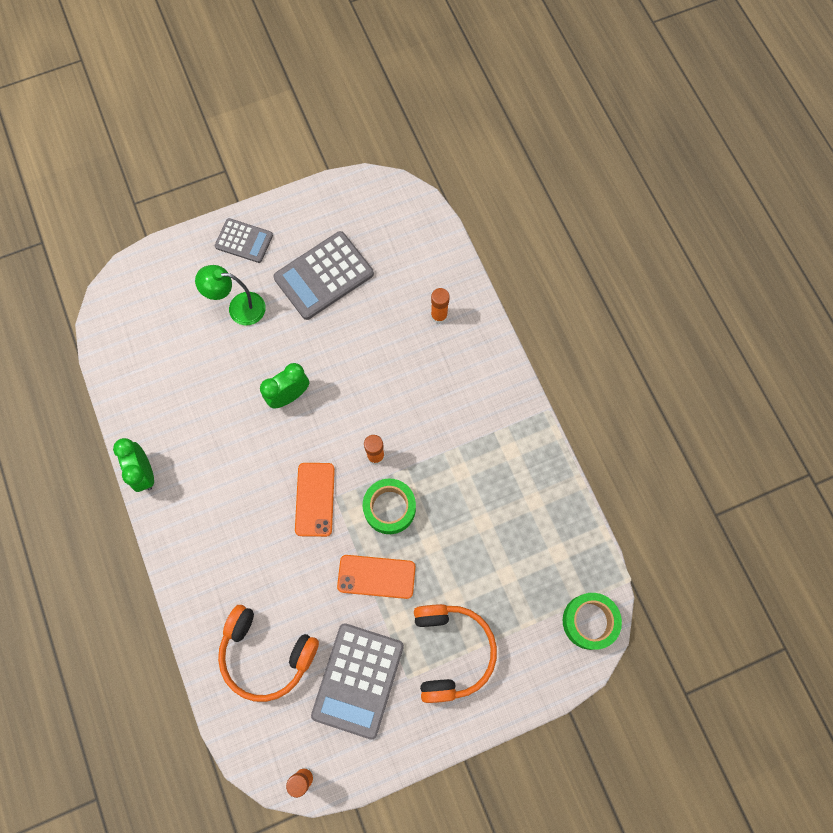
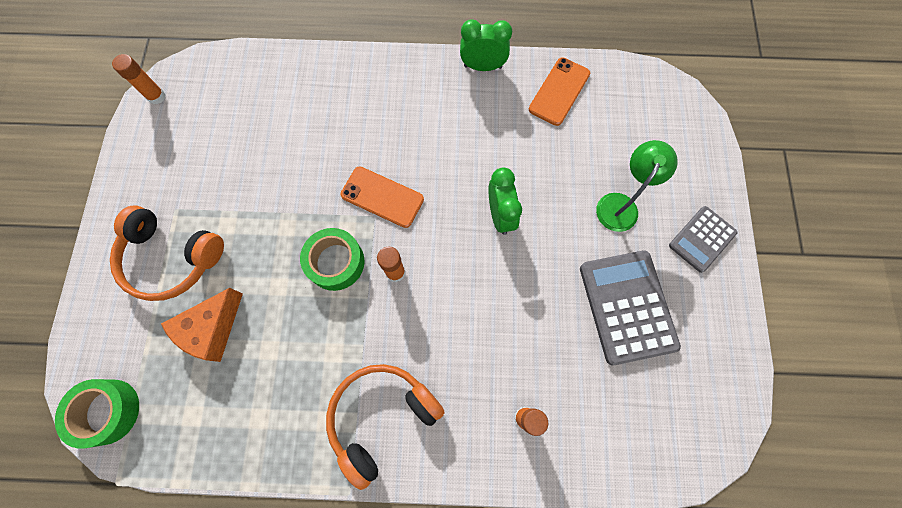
camera: 115 degrees right, 0 degrees up
orange headphones [218,605,319,702] -> orange headphones moved to [326,364,445,490]
grey calculator [311,623,404,740] -> none
orange phone [337,555,416,599] -> orange phone moved to [529,57,590,126]
none -> orange cheese [161,288,243,362]

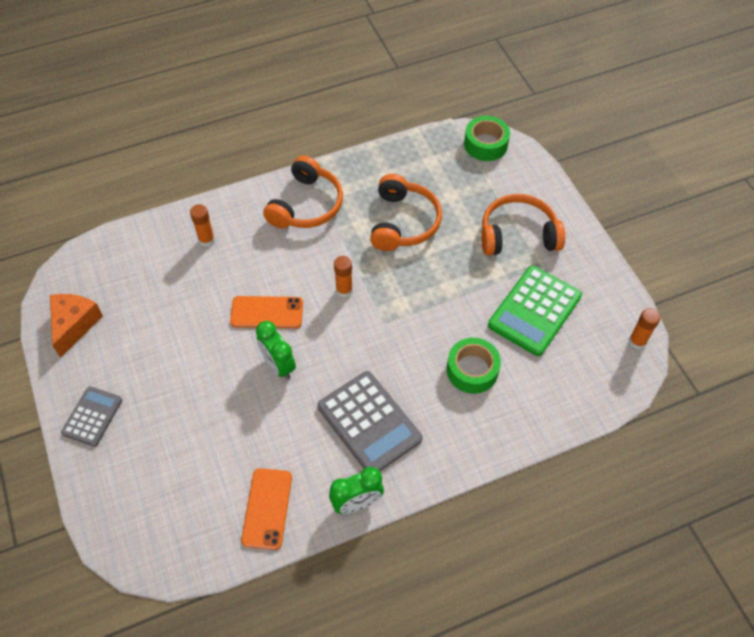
camera: 155 degrees right, 15 degrees down
orange cheese [161,288,243,362] -> orange cheese moved to [50,294,103,358]
green tape [300,228,365,291] -> green tape moved to [447,338,501,394]
orange phone [340,167,424,228] -> orange phone moved to [230,296,303,328]
grey calculator [580,250,681,365] -> grey calculator moved to [317,371,422,471]
green lamp [596,140,678,232] -> none
none -> orange headphones [370,174,442,251]
none -> green calculator [488,266,582,356]

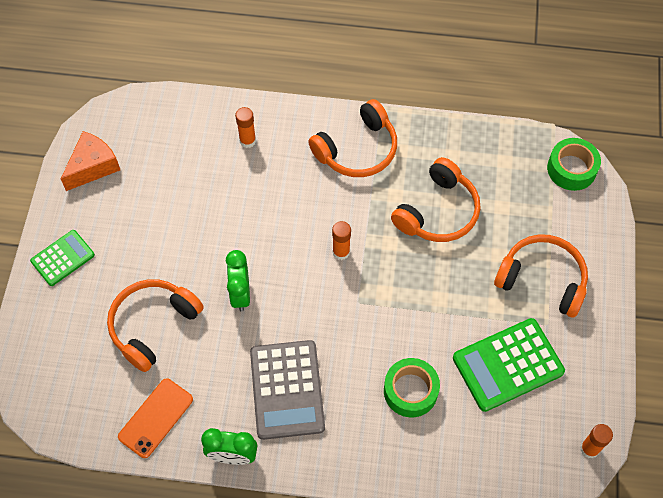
camera: 30 degrees right, 5 degrees up
grey calculator [61,386,122,447] -> green calculator [30,230,95,286]
orange phone [230,296,303,328] -> none
none -> orange headphones [107,279,204,372]

